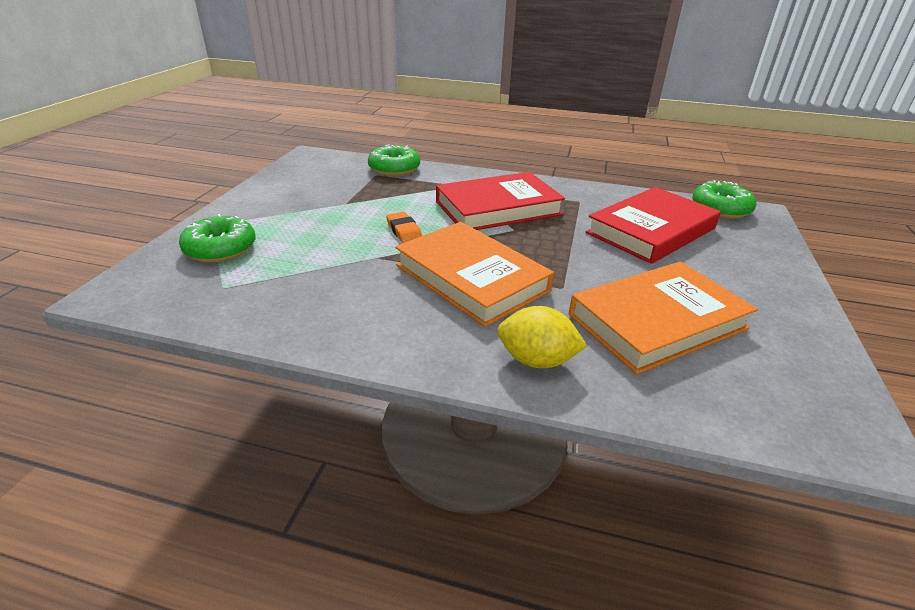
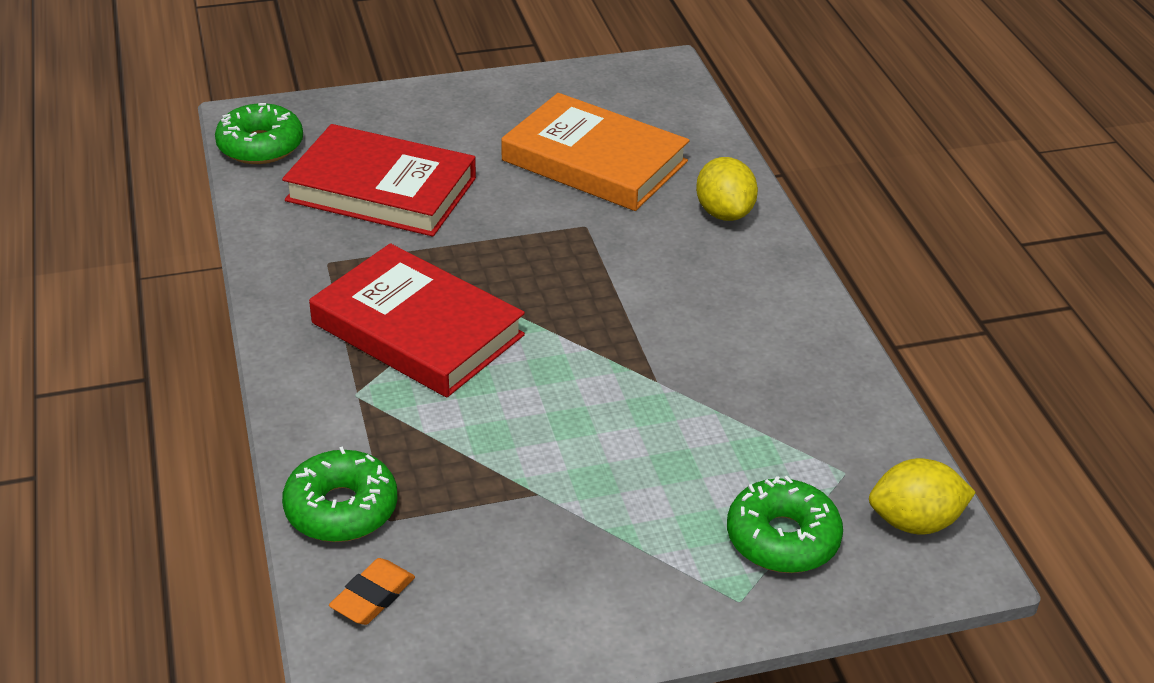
camera: 120 degrees left, 5 degrees up
orange eraser [386,212,422,243] -> orange eraser moved to [329,558,415,625]
orange book [395,222,554,327] -> none
none -> yellow lemon [869,458,976,535]

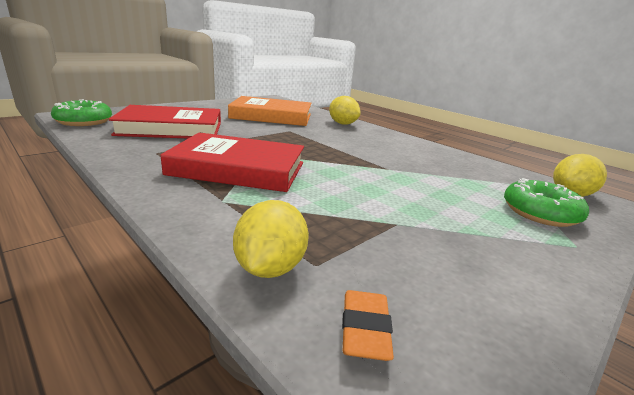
camera: 30 degrees left, 15 degrees down
green donut [282,446,398,542] -> yellow lemon [233,200,309,278]

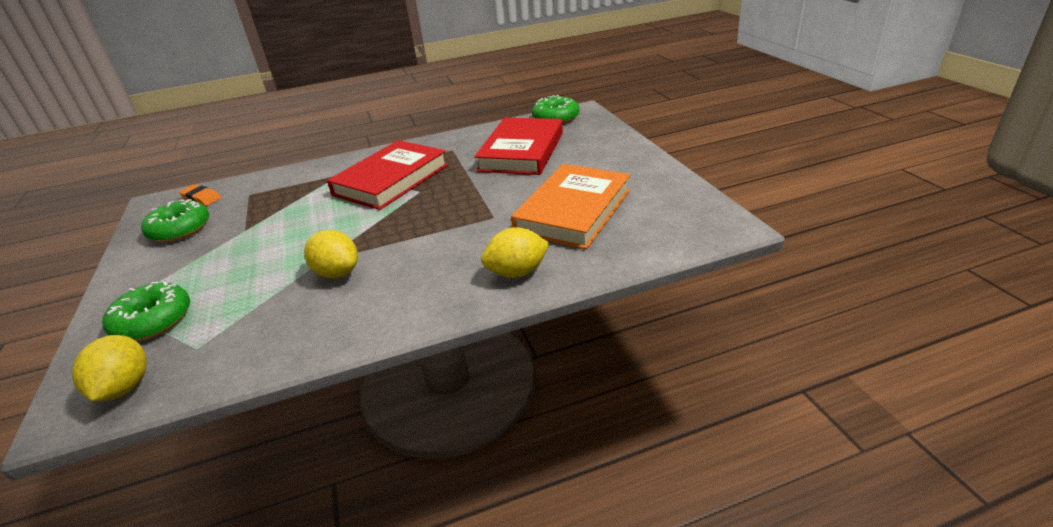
camera: 120 degrees right, 10 degrees up
yellow lemon [233,200,309,278] -> yellow lemon moved to [304,230,358,278]
none -> green donut [141,199,209,242]

